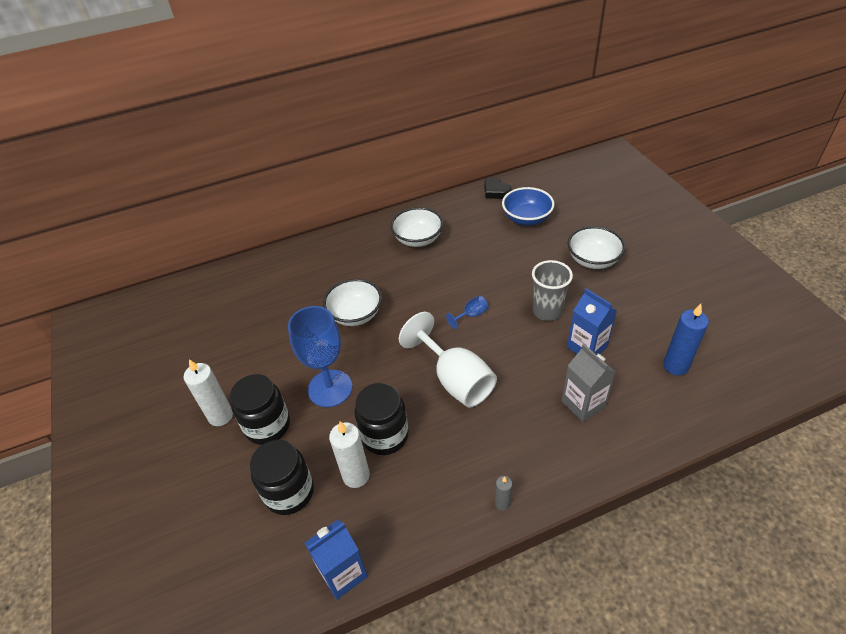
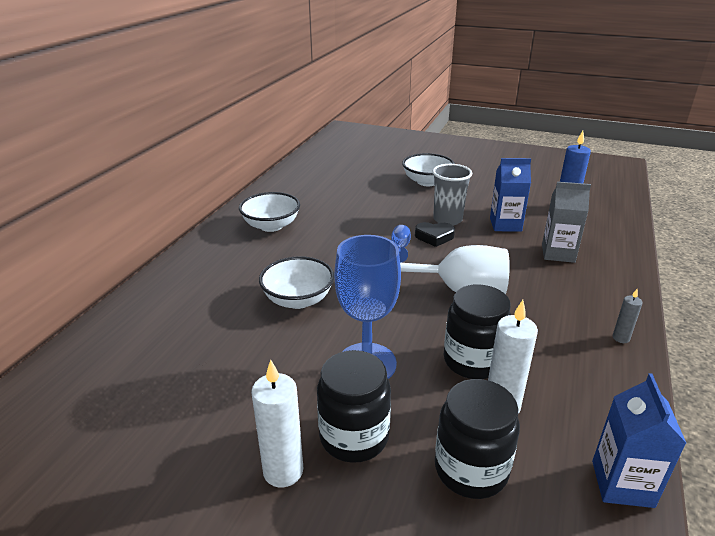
camera: 50 degrees left, 15 degrees down
black heart [484,177,511,199] -> black heart moved to [415,222,455,247]
blue bowl [502,187,555,225] -> none

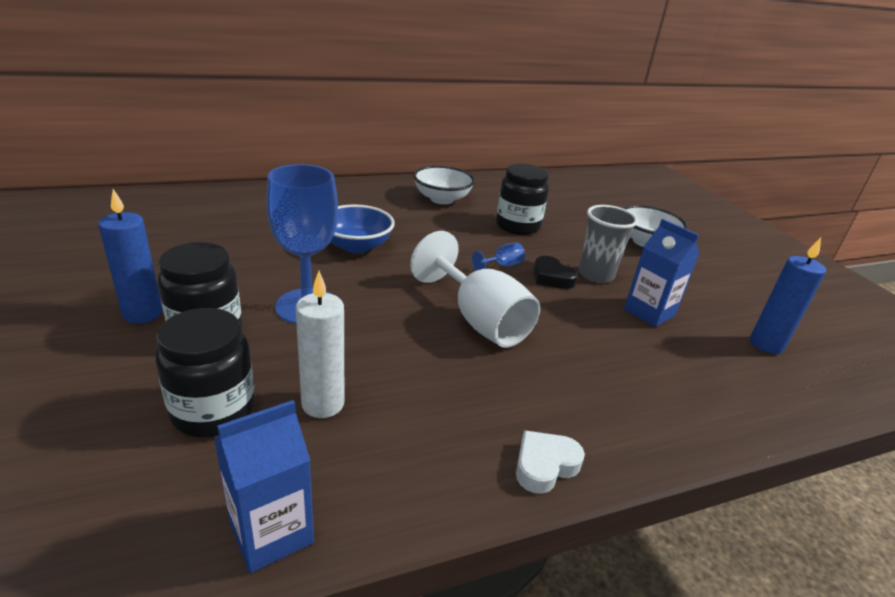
camera: 45 degrees right, 0 degrees up
white candle [251,360,303,488] -> blue candle [98,189,162,323]
white bowl [259,256,334,309] -> blue bowl [331,204,395,253]
black jar [444,284,511,379] -> black jar moved to [496,164,549,235]
grey carton [542,182,591,263] -> none
grey candle [613,289,643,343] -> white heart [516,430,585,494]

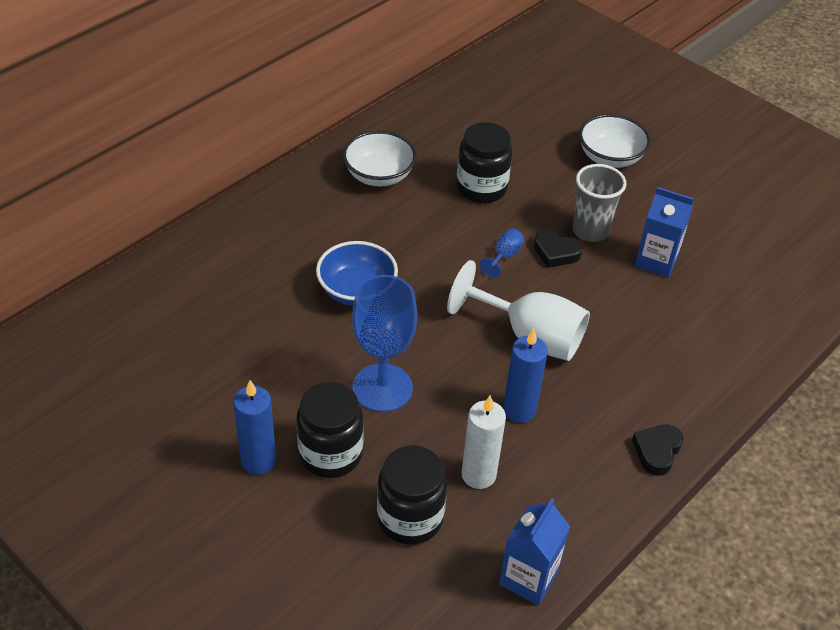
camera: 25 degrees left, 15 degrees up
white heart [516,430,585,494] -> black heart [632,424,684,476]
blue candle [750,238,826,354] -> blue candle moved to [503,329,548,423]

